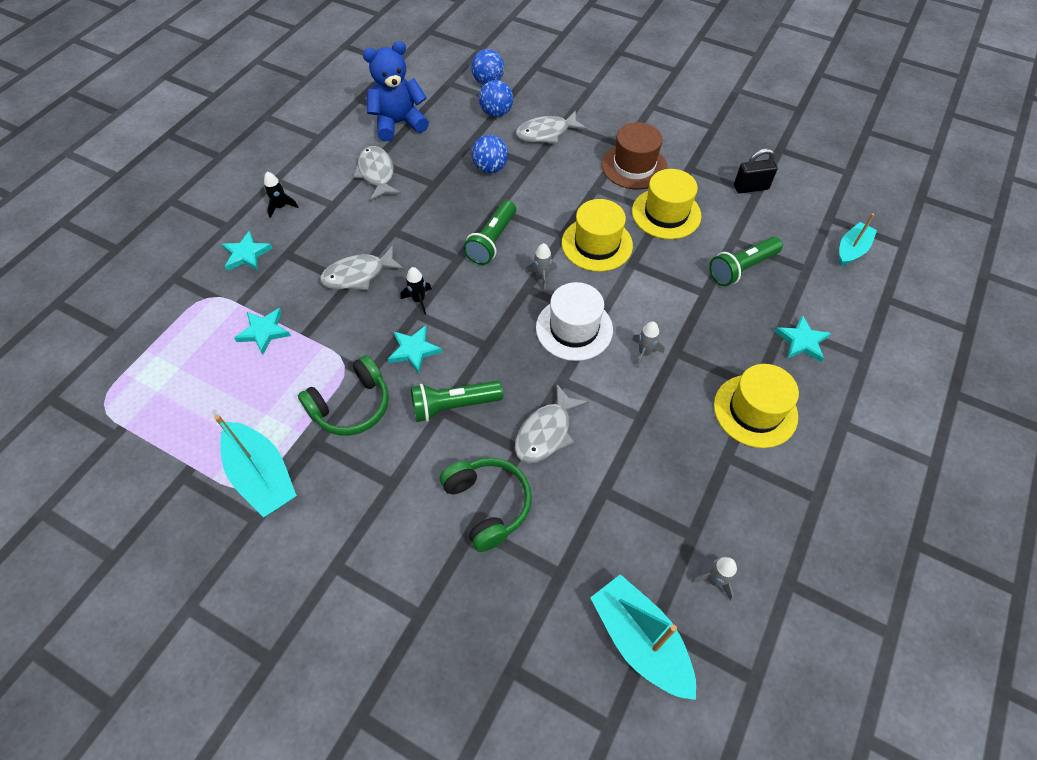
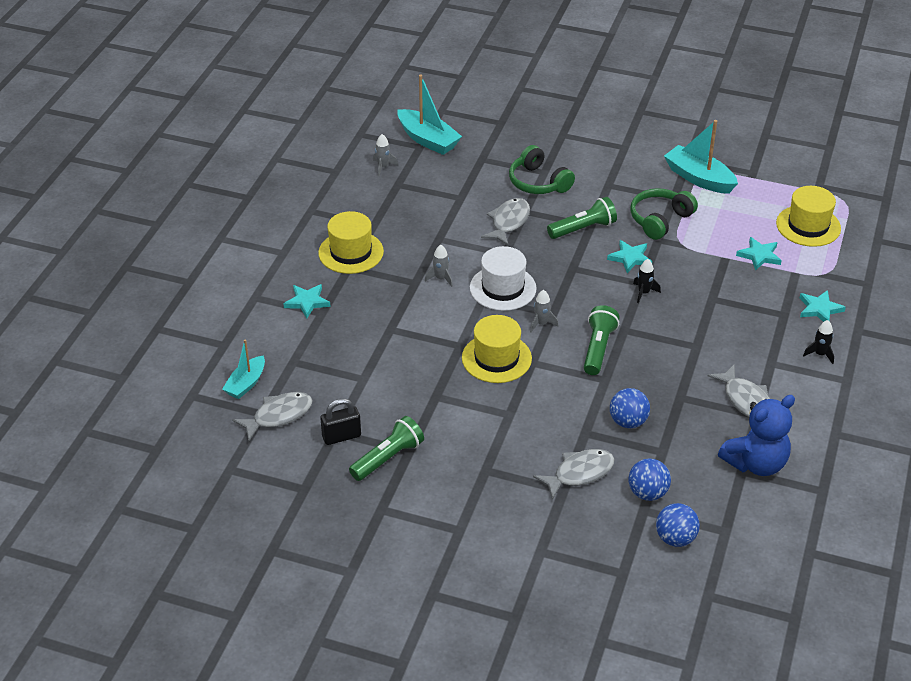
camera: 170 degrees right, 15 degrees down
grey fish [320,245,404,290] -> grey fish moved to [233,392,313,441]
brown hat [602,122,668,190] -> none
yellow hat [632,169,701,239] -> yellow hat moved to [776,186,841,247]
green flashlight [709,237,783,286] -> green flashlight moved to [349,416,424,481]

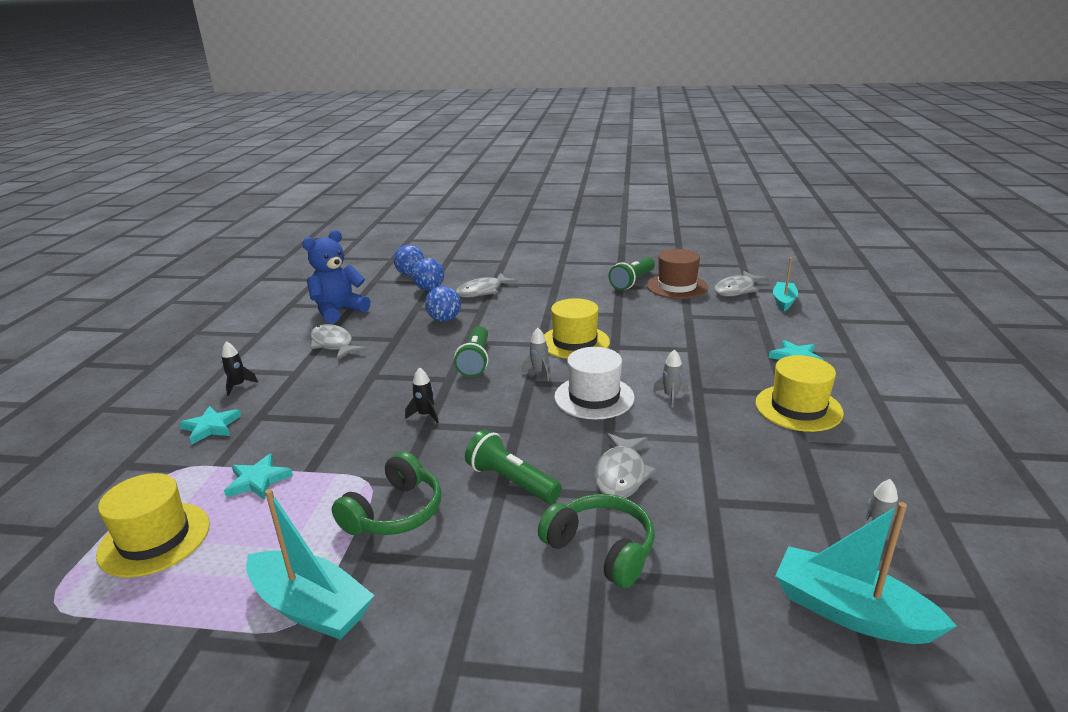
camera: 170 degrees right, 15 degrees down
black padlock [320,398,361,445] -> brown hat [647,249,708,299]
green flashlight [547,197,617,239] -> green flashlight turned 75 degrees clockwise [465,430,562,503]
turquoise star [607,240,652,273] -> none

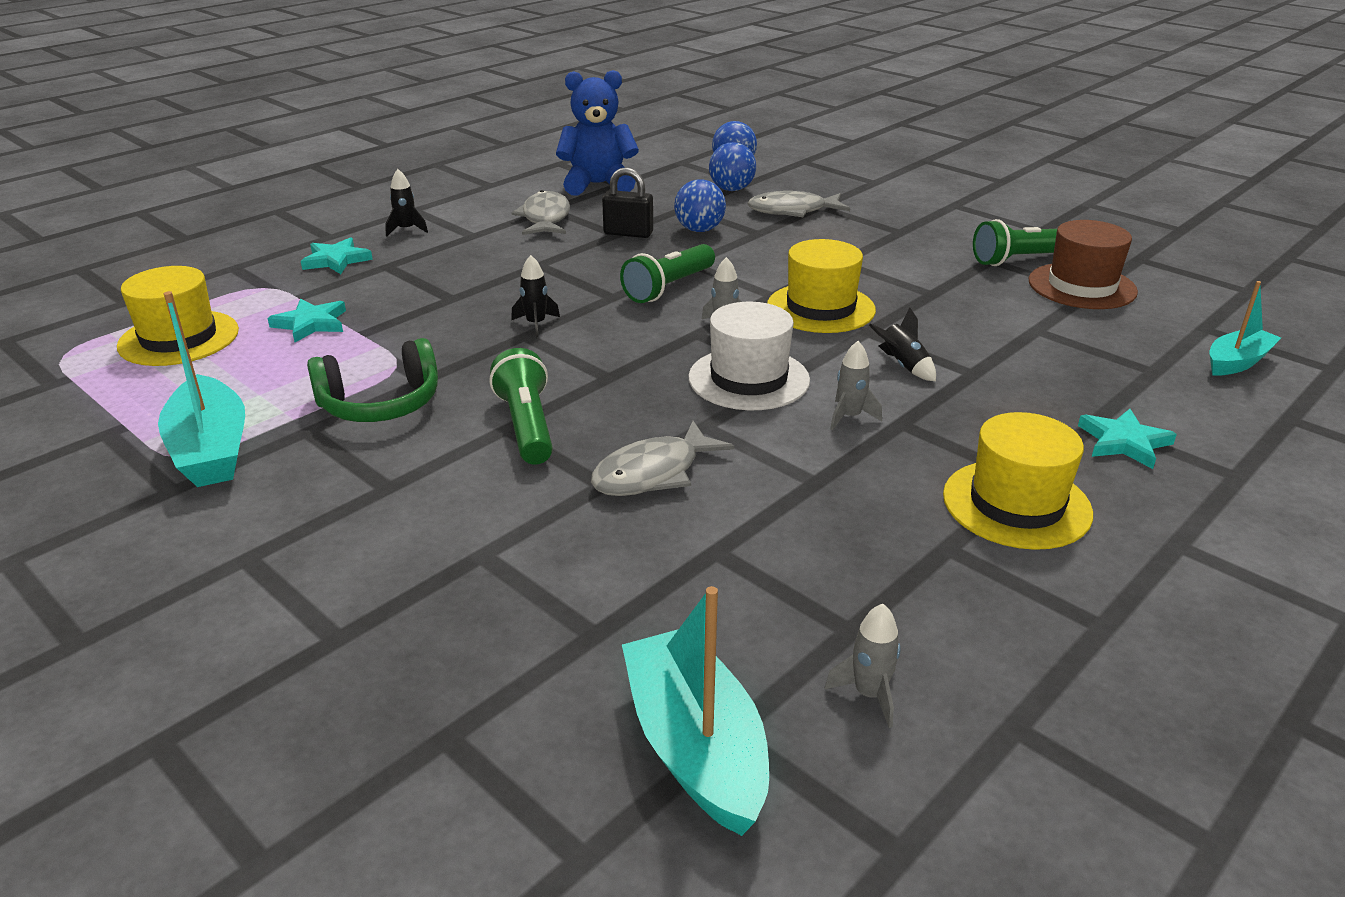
camera: 35 degrees right, 5 degrees up
green headphones [538,494,655,588] -> none
grey fish [714,271,768,296] -> none
none -> black padlock [602,167,653,238]
none -> black rocket [869,308,936,381]

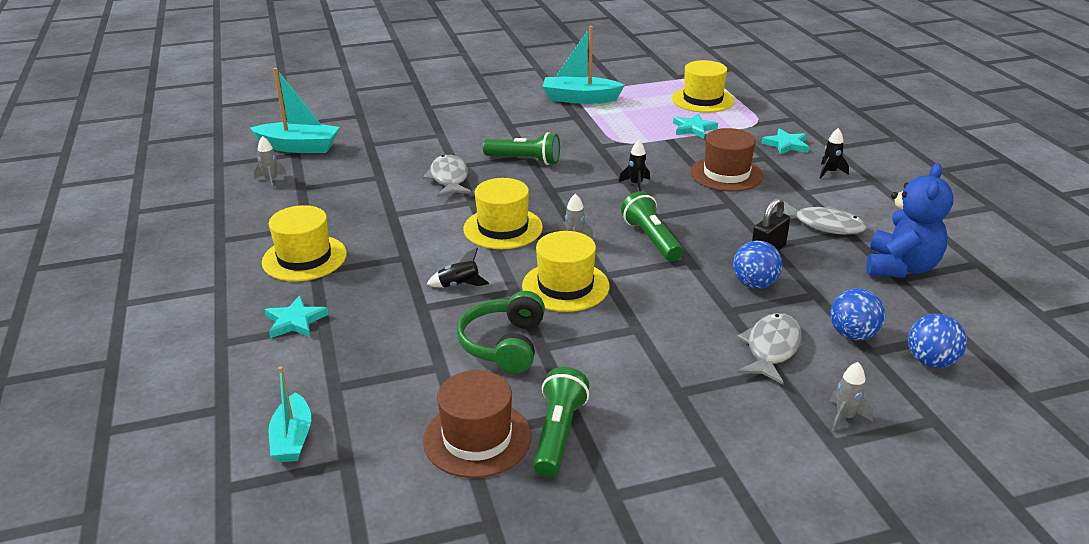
camera: 120 degrees right, 0 degrees up
green headphones [307,338,438,422] -> green headphones moved to [457,291,545,374]
white hat [688,302,810,410] -> yellow hat [463,178,543,249]
grey rocket [830,341,882,431] -> grey rocket moved to [830,362,873,431]
none -> brown hat [690,128,764,191]

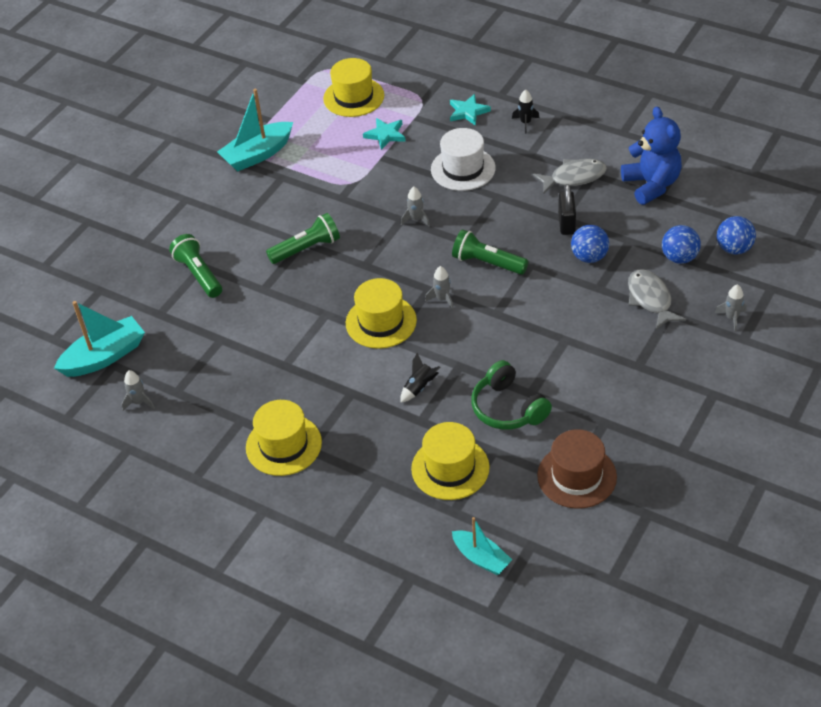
camera: 40 degrees left, 15 degrees up
turquoise star [265,296,329,339] -> none
grey fish [423,155,472,197] -> none
yellow hat [522,231,609,312] -> yellow hat moved to [411,422,490,500]
green flashlight [533,367,589,477] -> green flashlight moved to [169,234,222,298]
black rocket [619,140,650,191] -> grey rocket [401,187,430,227]
brown hat [690,128,764,191] -> white hat [431,128,496,191]

